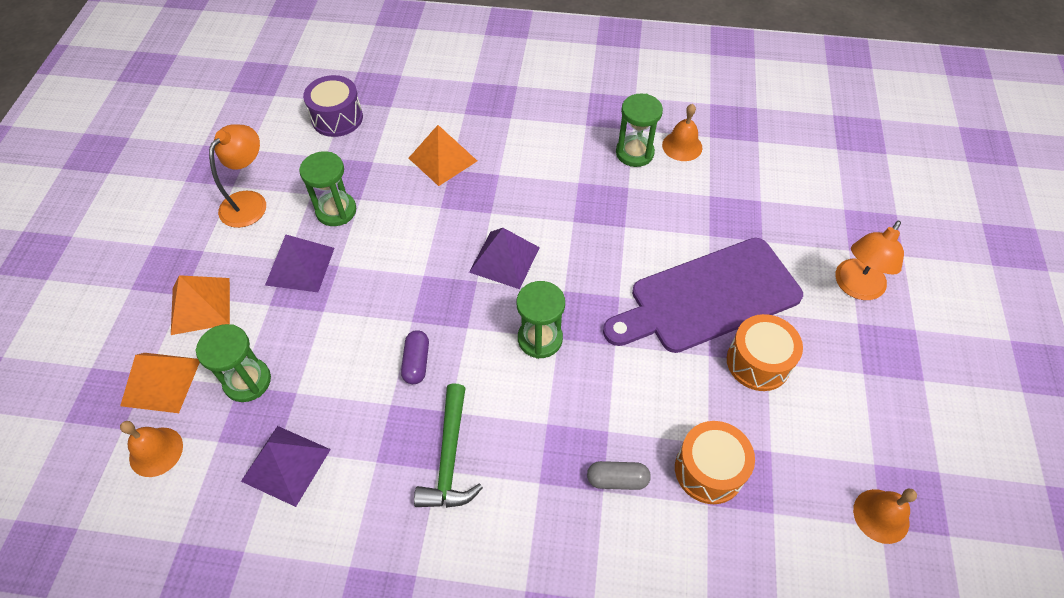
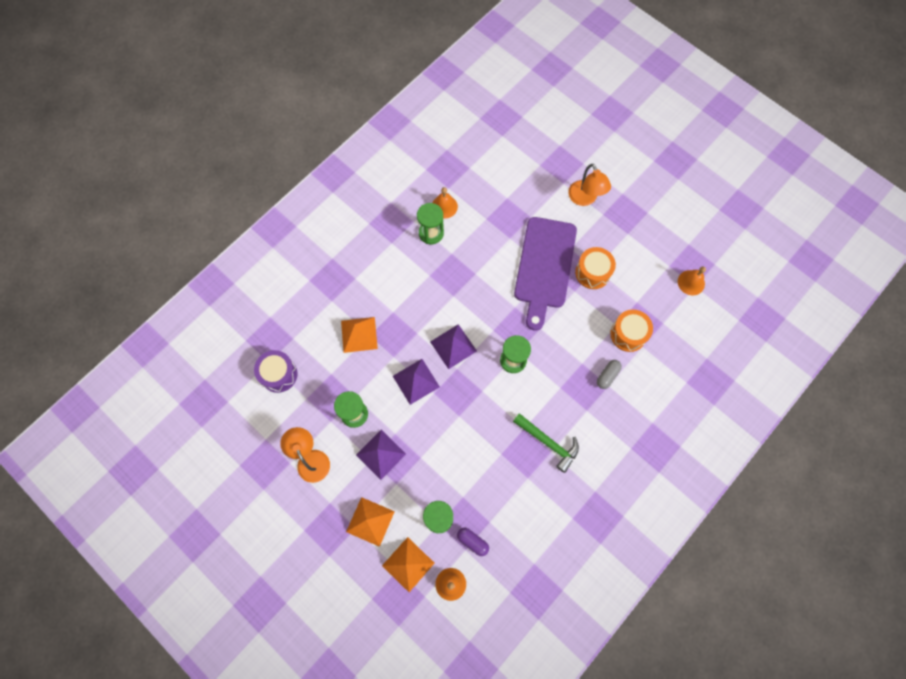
camera: 55 degrees left, 15 degrees up
purple pyramid [241,426,331,507] -> purple pyramid moved to [393,359,440,405]
purple capsule [401,330,429,384] -> purple capsule moved to [457,528,489,556]

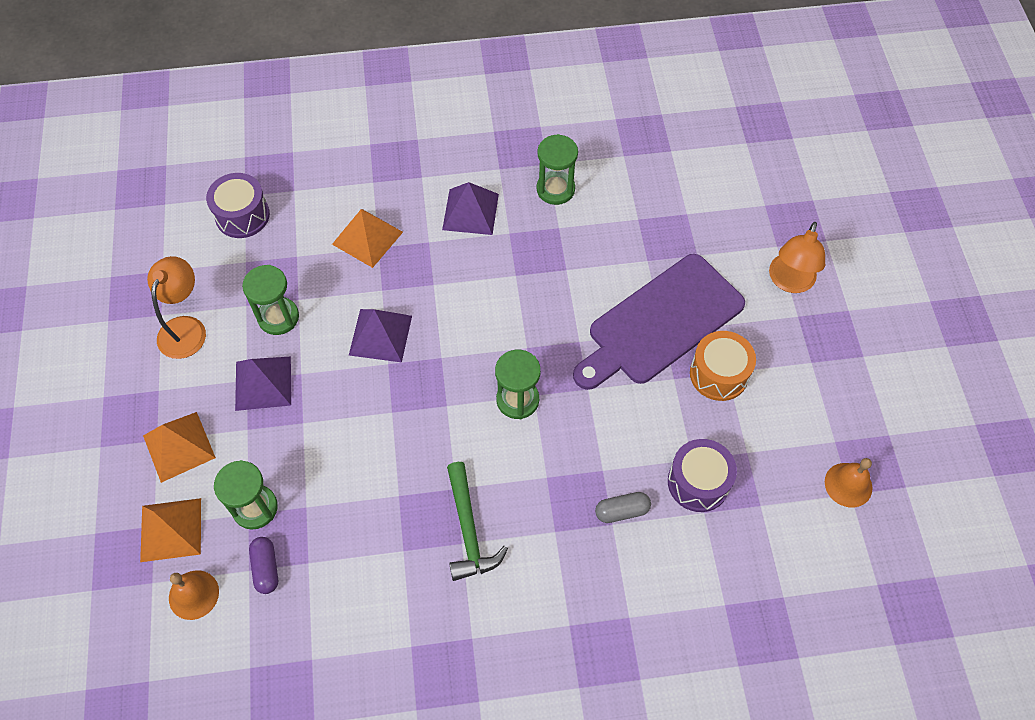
camera: 40 degrees right, 10 degrees down
purple pyramid [430,324,477,369] -> purple pyramid moved to [442,182,499,235]
orange bell [432,187,458,219] -> none
orange drum [610,309,653,352] -> purple drum [668,439,737,512]

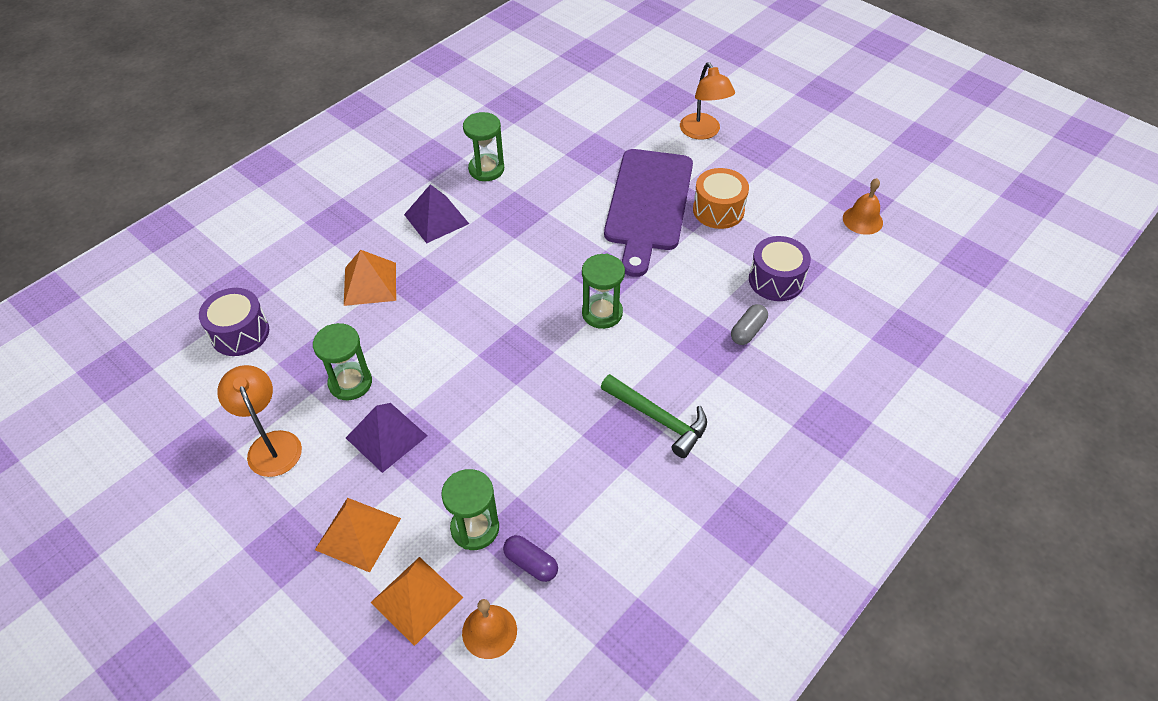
camera: 40 degrees left, 10 degrees down
purple pyramid [349,309,412,362] -> none

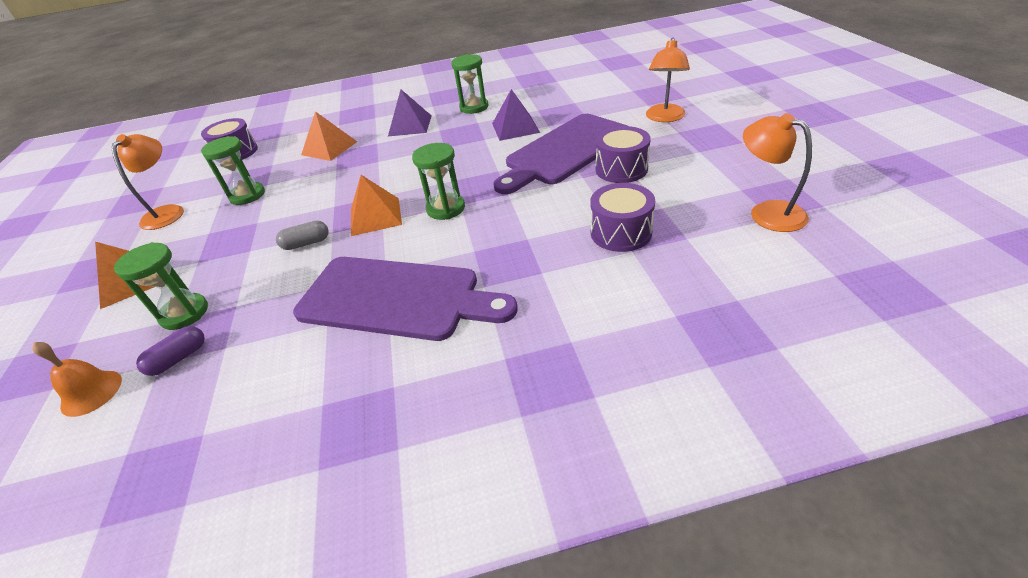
camera: 40 degrees right, 10 degrees down
purple pyramid [346,403,427,473] -> purple pyramid moved to [492,89,540,141]
orange pyramid [370,557,464,646] -> orange pyramid moved to [351,175,402,236]
purple capsule [503,535,558,582] -> purple capsule turned 60 degrees clockwise [136,326,205,376]
green hammer [601,374,707,458] -> purple cutting board [293,257,518,341]
orange drum [693,168,749,229] -> purple drum [596,126,651,183]
grey capsule [731,304,768,345] -> grey capsule moved to [276,221,329,250]
orange bell [843,178,883,235] -> orange lamp [743,113,812,232]

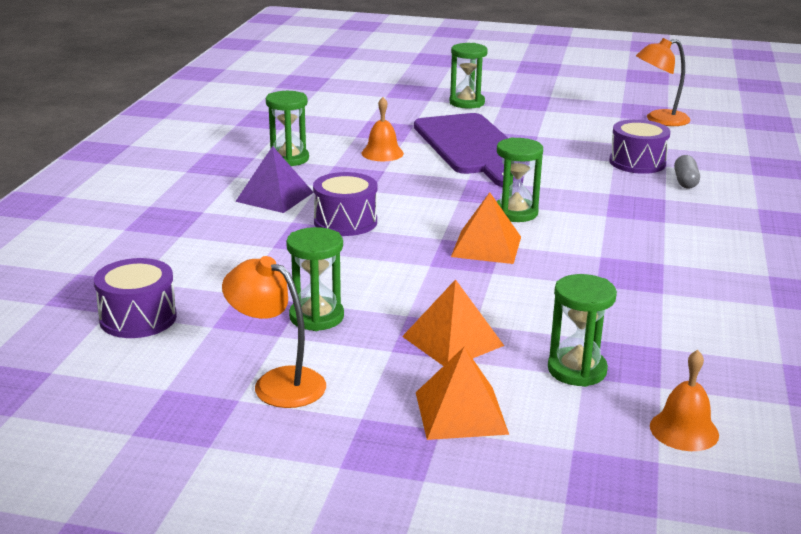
camera: 70 degrees left, 15 degrees down
purple capsule [136,326,205,376] -> none
grey capsule [276,221,329,250] -> grey capsule moved to [674,155,700,189]
purple cutting board [293,257,518,341] -> none
orange pyramid [301,111,357,161] -> orange pyramid moved to [402,279,504,366]
purple pyramid [492,89,540,141] -> orange bell [361,97,404,161]
purple drum [596,126,651,183] -> purple drum moved to [313,172,377,236]
orange lamp [646,38,690,122] -> green hourglass [449,43,488,109]

